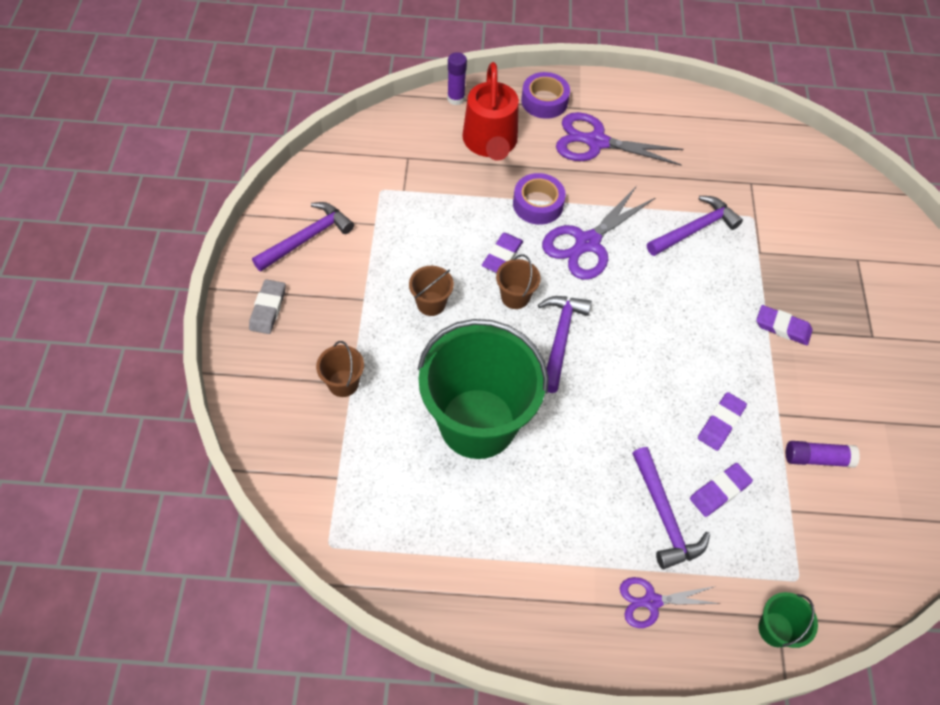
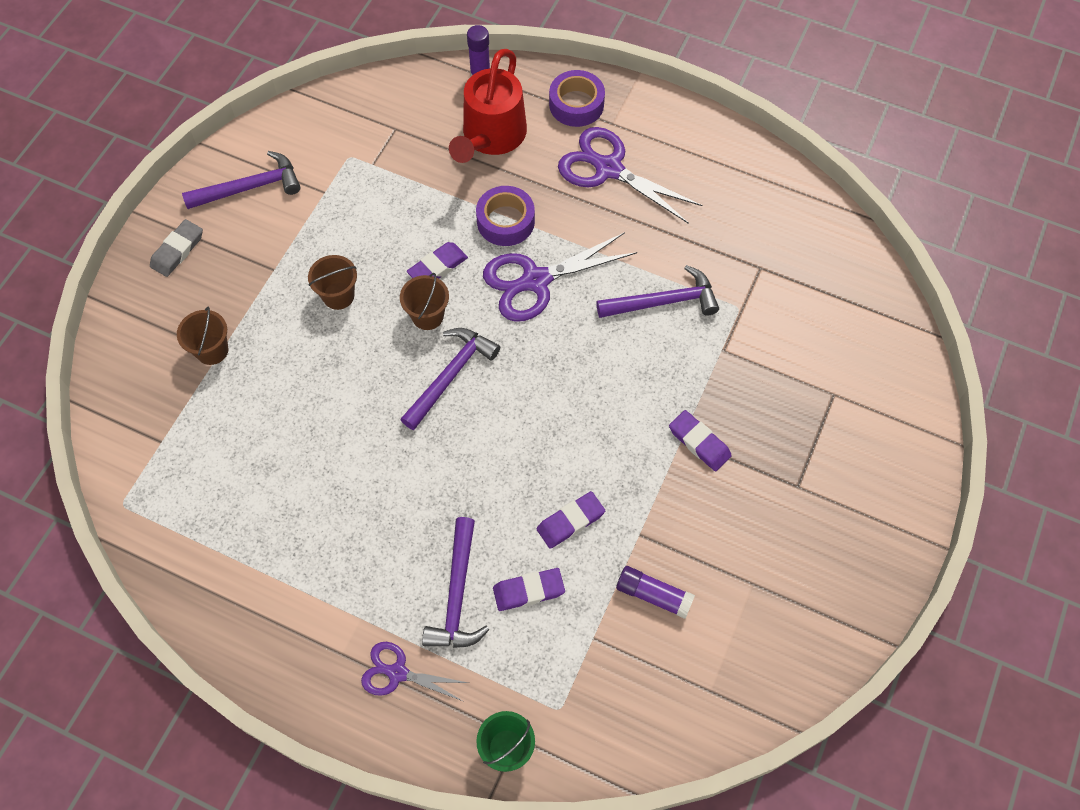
camera: 25 degrees right, 5 degrees up
green bucket [418,319,549,459] -> none

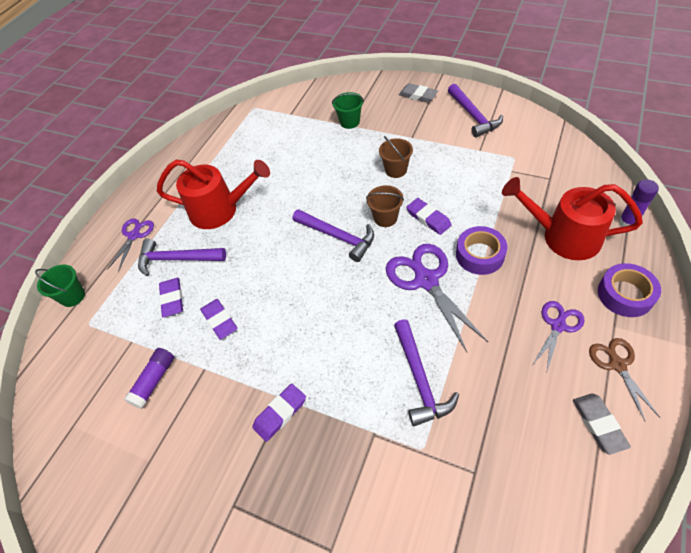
camera: 95 degrees right, 10 degrees down
brown bucket [177,307,229,365] -> green bucket [332,92,364,129]
purple scissors [558,127,702,224] -> purple scissors [533,301,585,374], size x0.59
none -> red watering can [157,159,270,229]
none -> grey eraser [573,393,631,455]
none -> brown scissors [589,338,660,422]

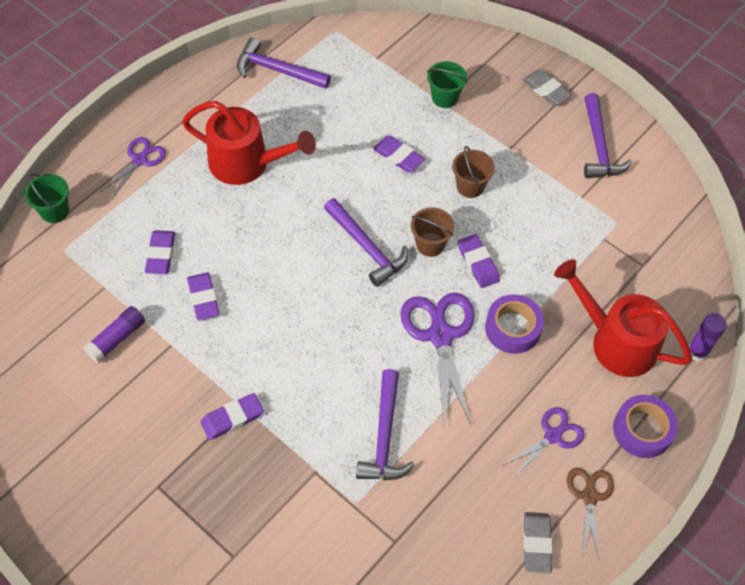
camera: 10 degrees right, 5 degrees up
purple hammer [138,239,226,276] -> purple hammer moved to [237,38,331,89]
none -> purple eraser [373,135,425,173]

